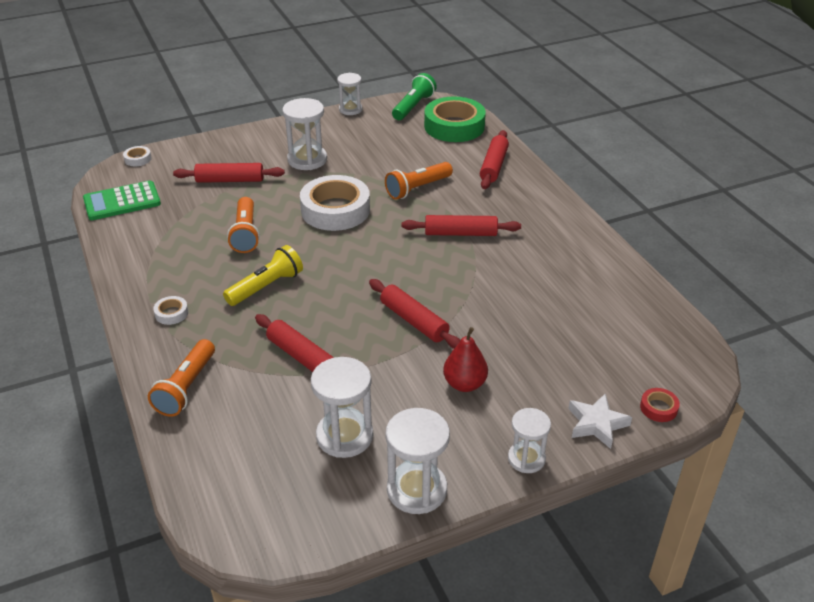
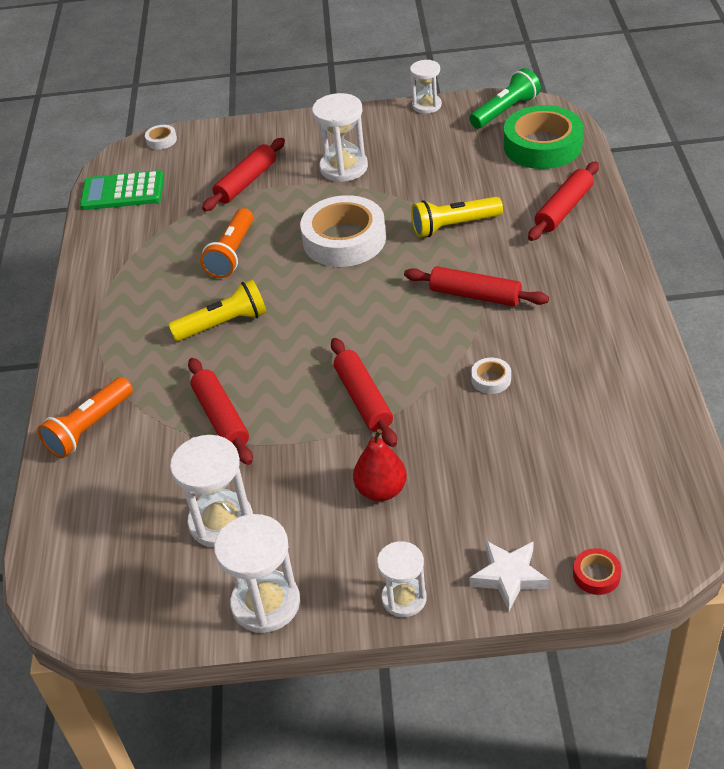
camera: 25 degrees right, 5 degrees up
white tape [153,296,188,325] -> white tape moved to [471,358,511,394]
red rolling pin [173,163,285,183] -> red rolling pin turned 75 degrees counterclockwise [202,138,285,211]
orange flashlight [385,162,453,200] -> yellow flashlight [411,197,503,238]

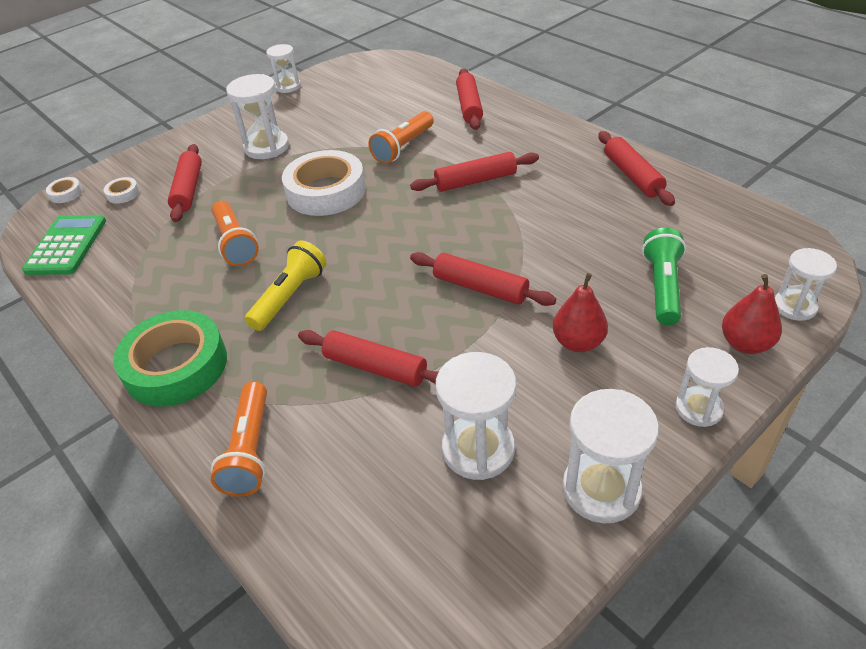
camera: 40 degrees left, 0 degrees up
green calculator [80,170,164,210] -> green calculator turned 135 degrees clockwise [22,215,106,275]
yellow flashlight [411,197,503,238] -> orange flashlight [368,111,434,164]
green flashlight [469,68,541,129] -> green flashlight moved to [642,228,686,325]
white star [469,541,549,611] -> red pear [722,274,782,354]
white tape [471,358,511,394] -> white tape moved to [104,177,140,204]
green tape [504,105,583,169] -> green tape moved to [113,310,227,407]
red tape [573,548,621,595] -> white hourglass [775,248,837,321]
none -> red rolling pin [598,131,675,206]

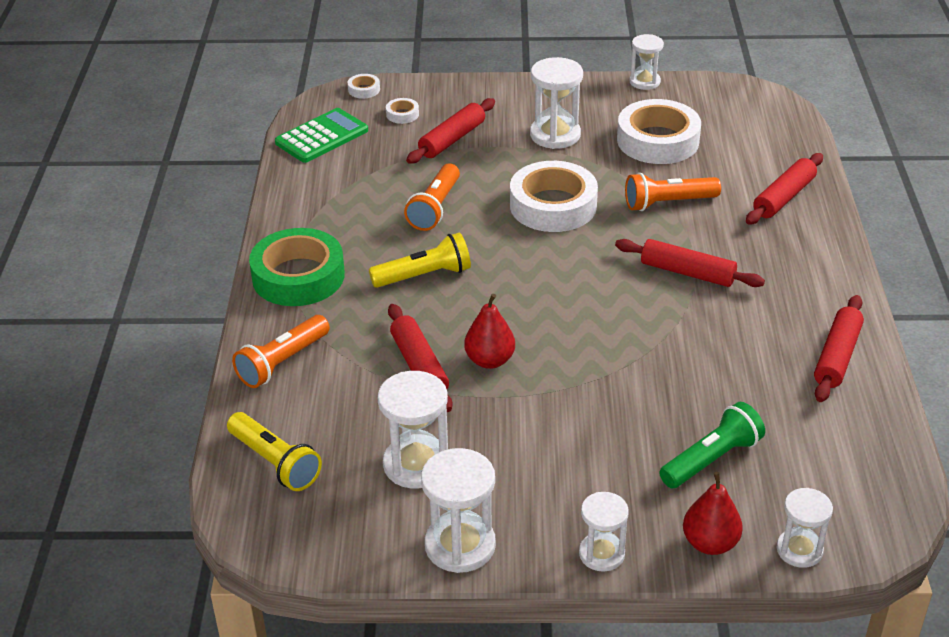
camera: 40 degrees right, 5 degrees down
red rolling pin [410,252,556,306] -> none
red pear [553,273,608,352] -> red pear moved to [464,294,515,369]
none -> yellow flashlight [227,412,322,491]
none -> white tape [617,99,701,164]

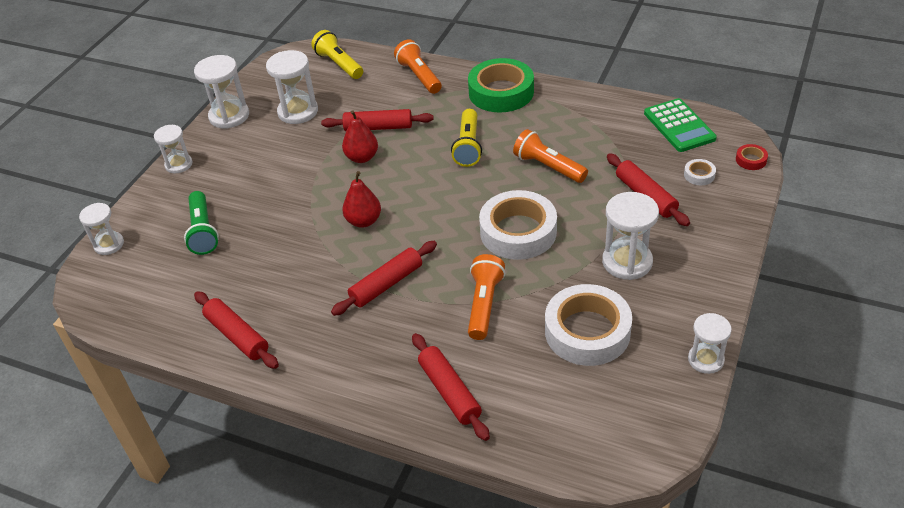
camera: 115 degrees right, 5 degrees up
yellow flashlight [227,412,322,491] -> yellow flashlight turned 75 degrees clockwise [311,30,363,79]
white tape [348,74,380,99] -> red tape [736,144,768,170]
red pear [683,472,743,555] -> red pear moved to [342,171,381,228]

